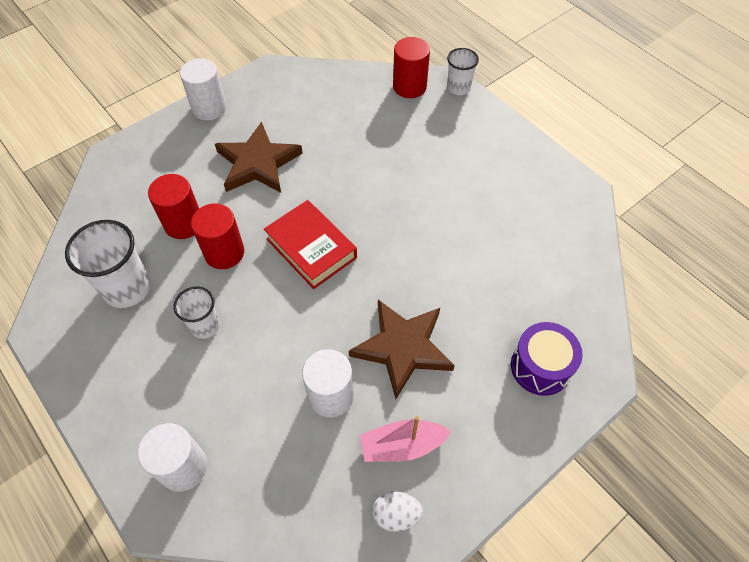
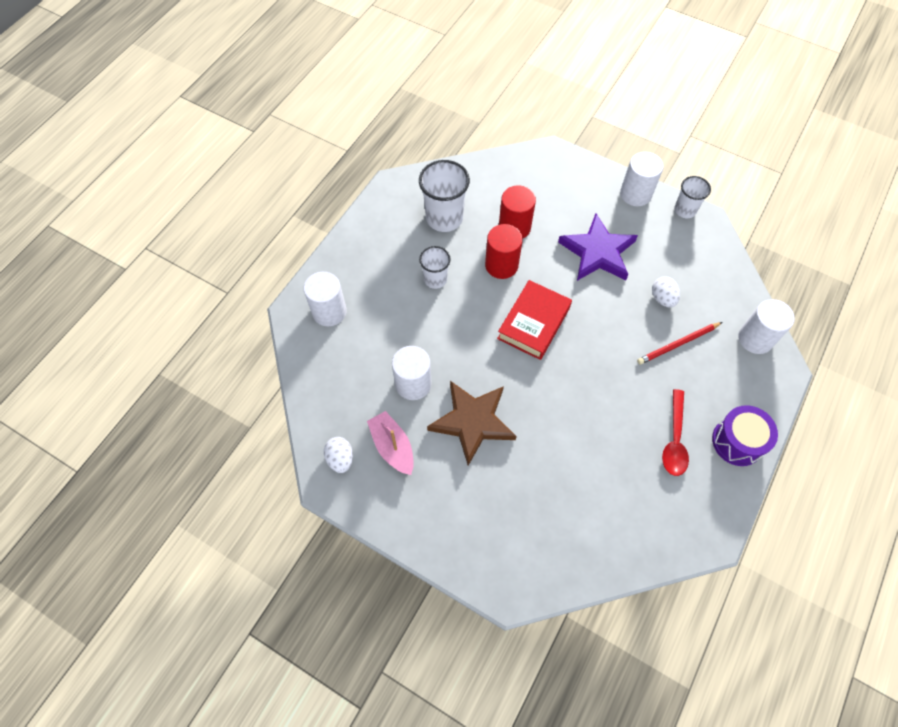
camera: 70 degrees right, 5 degrees up
brown star [215,122,303,193] -> purple star [558,214,638,281]
red cylinder [393,37,430,98] -> white cylinder [738,299,795,354]
white cup [447,48,479,95] -> white cup moved to [674,176,711,218]
purple drum [511,322,583,396] -> purple drum moved to [712,405,778,466]
none -> red pencil [637,322,722,365]
none -> white egg [652,276,680,308]
none -> red spoon [662,389,689,476]

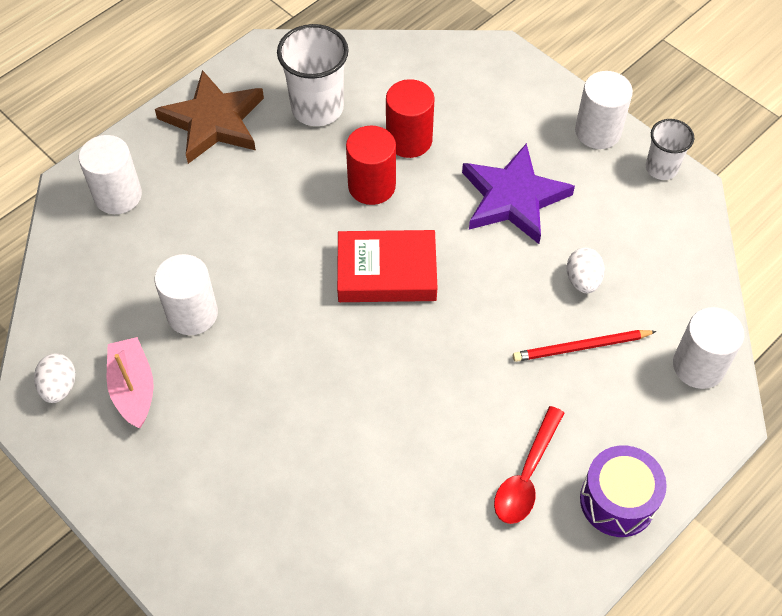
camera: 15 degrees right, 5 degrees down
white cup [419,246,451,289] -> none
brown star [427,381,517,466] -> brown star moved to [155,70,264,164]
red book [497,280,572,360] -> red book turned 45 degrees clockwise [337,230,437,302]

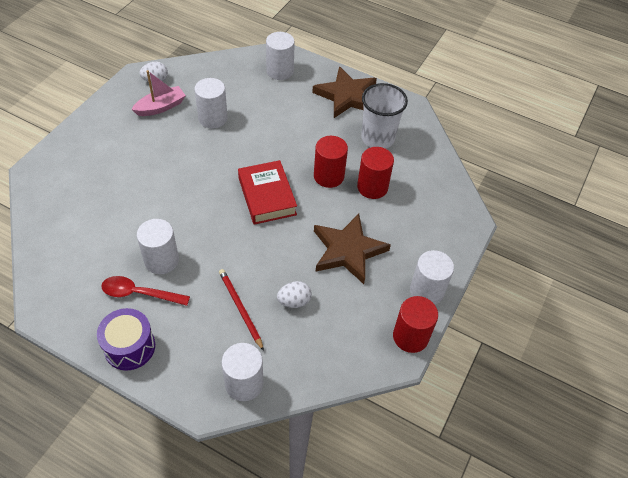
camera: 70 degrees right, 5 degrees down
purple star [462,143,575,244] -> brown star [314,214,391,284]
white cup [646,119,694,180] -> red cylinder [393,296,438,353]
none -> white cylinder [137,219,179,274]

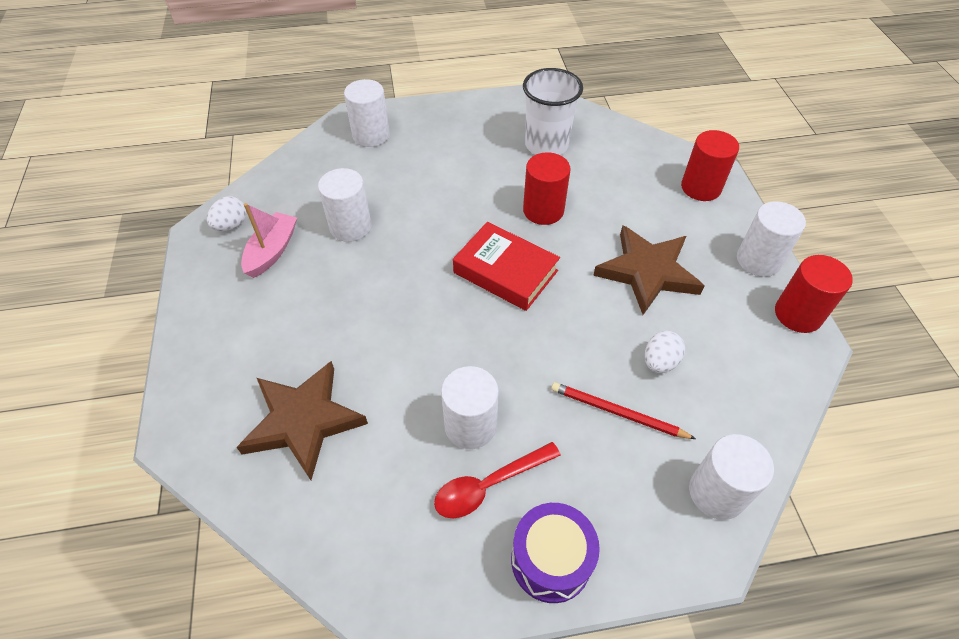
camera: 35 degrees left, 0 degrees up
brown star [312,66,377,118] -> brown star moved to [236,361,368,480]
red cylinder [357,147,394,199] -> red cylinder moved to [681,130,739,201]

